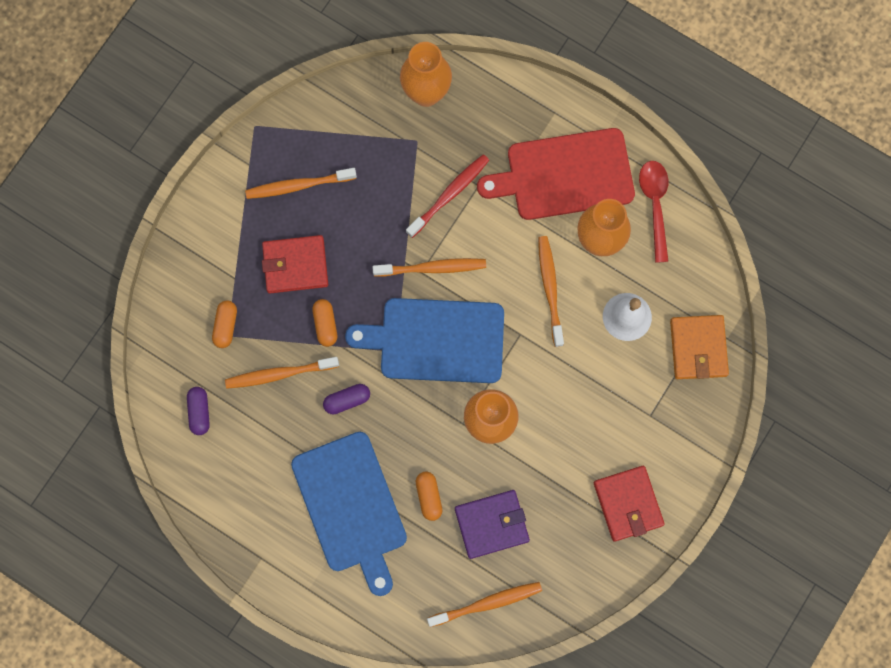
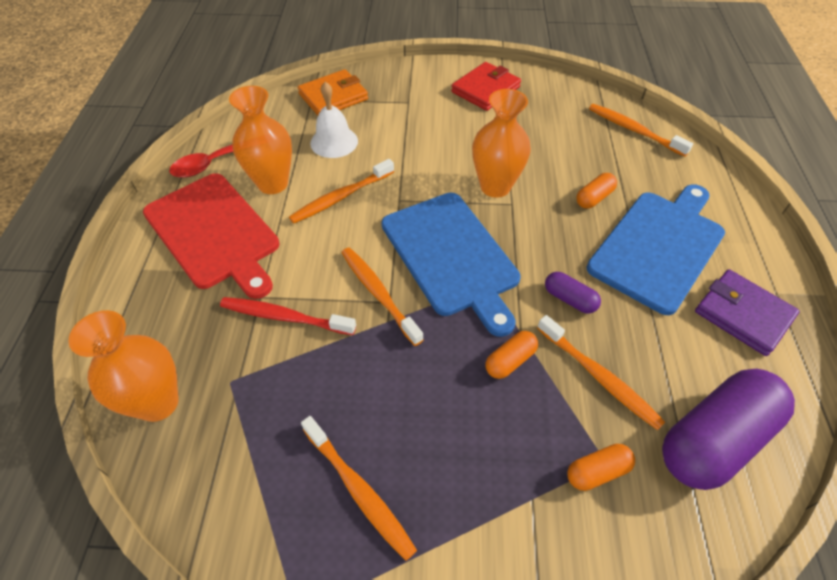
camera: 120 degrees left, 25 degrees down
purple capsule [187,387,210,435] -> purple capsule [662,369,795,490], size x2.22
red wallet [262,235,328,293] -> none
purple wallet [455,490,530,559] -> purple wallet moved to [695,269,800,356]

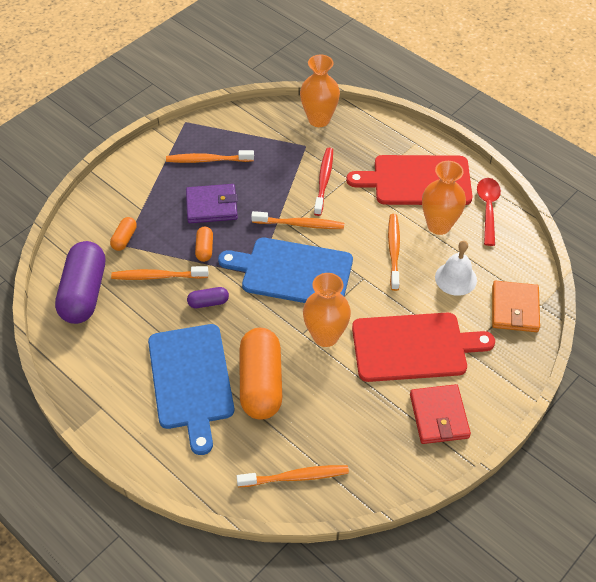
camera: 130 degrees right, 0 degrees up
red toothbrush [220,297,356,335] -> red toothbrush turned 45 degrees counterclockwise [314,148,333,216]
orange capsule [576,173,617,209] -> orange capsule [239,328,282,420], size x2.22
purple wallet [695,269,800,356] -> purple wallet moved to [186,184,238,223]
none -> red cutting board [352,313,495,382]

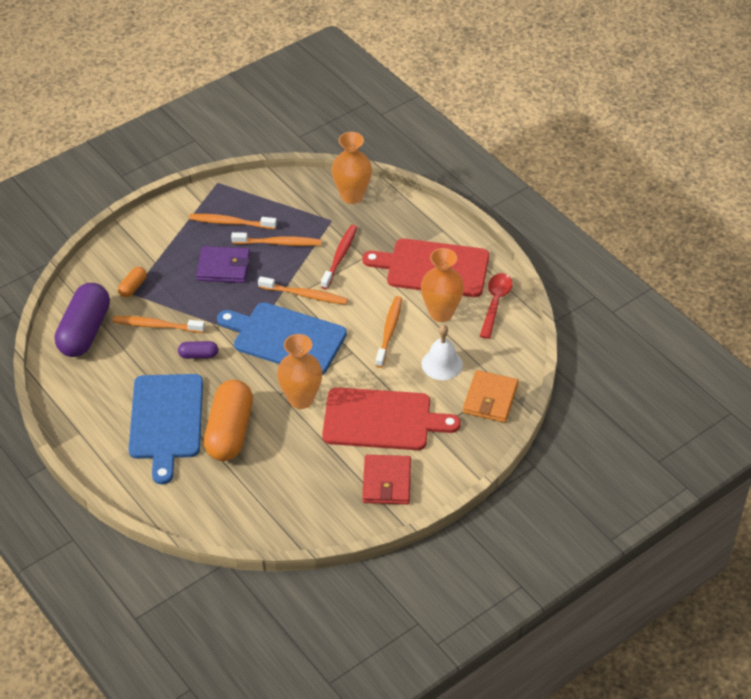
camera: 10 degrees right, 5 degrees down
orange capsule [195,227,213,262] -> none
orange toothbrush [236,465,349,487] -> orange toothbrush moved to [231,232,321,246]

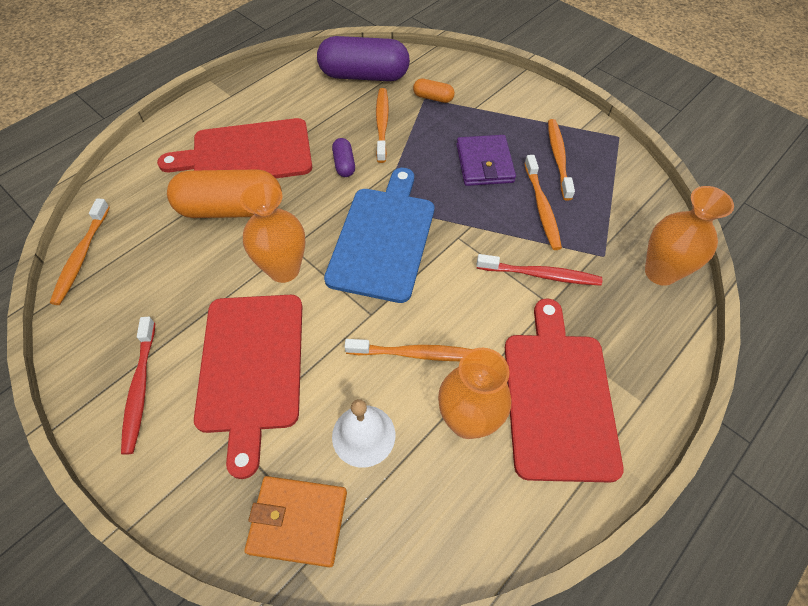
camera: 80 degrees right, 10 degrees up
blue cutting board [129,374,203,484] -> red cutting board [157,118,312,178]
orange toothbrush [258,276,348,305] -> orange toothbrush moved to [50,198,110,305]
red wallet [362,455,411,505] -> red toothbrush [121,317,155,455]
red spoon [480,273,513,339] -> none

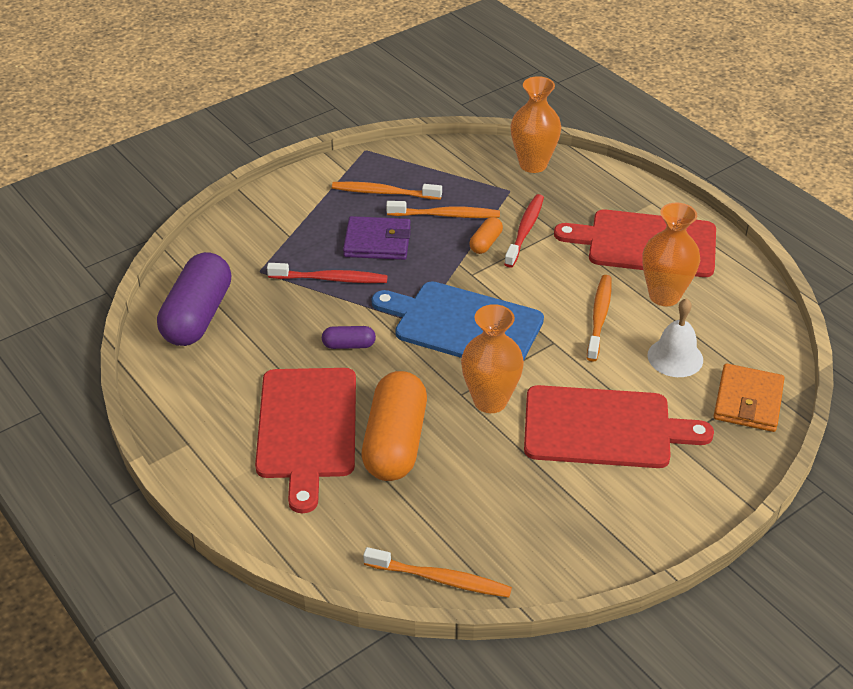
camera: 80 degrees left, 15 degrees down
red toothbrush [121,317,155,455] -> red toothbrush moved to [267,263,388,283]
orange toothbrush [376,88,389,163] -> none
orange capsule [413,78,455,103] -> orange capsule moved to [470,217,503,254]

